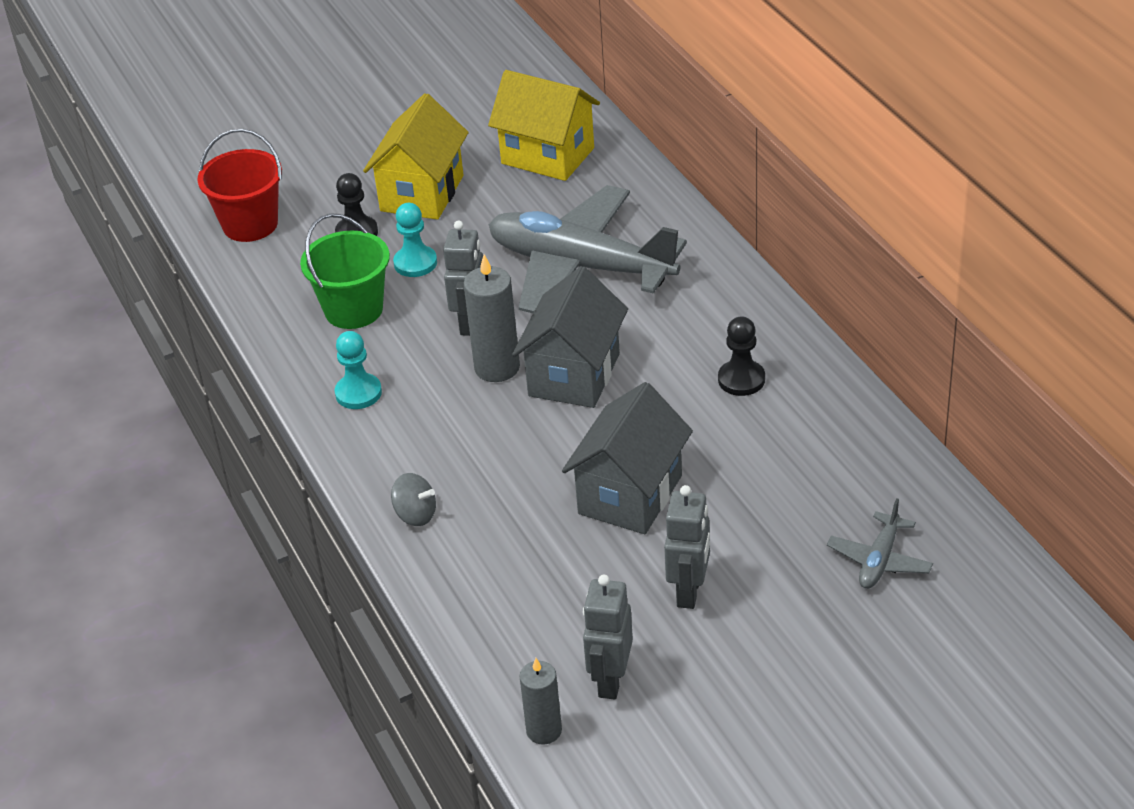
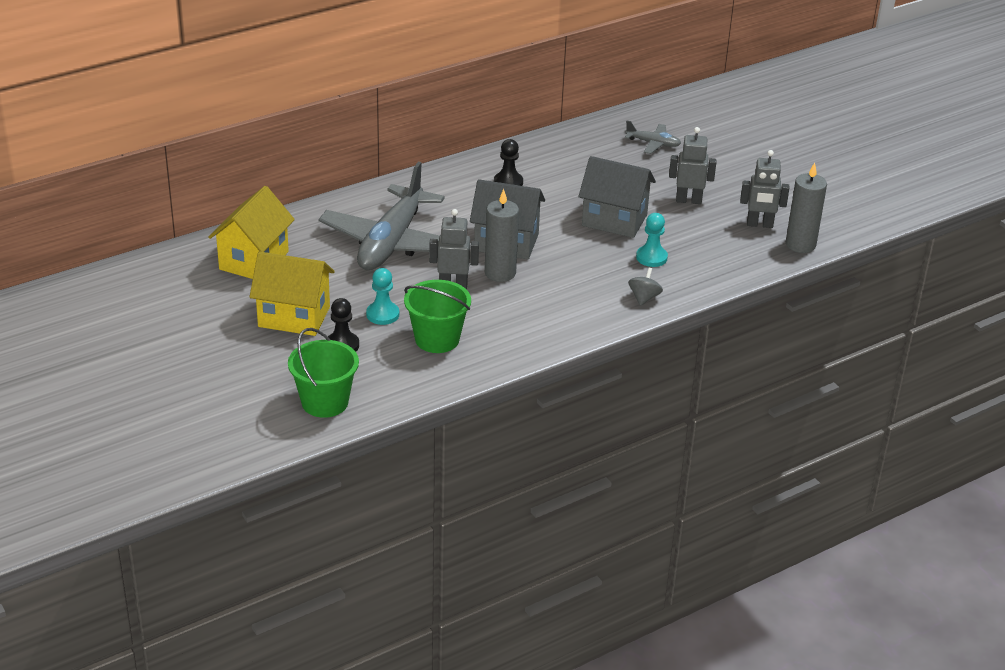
camera: 100 degrees left, 5 degrees down
red bucket [197,129,282,242] -> green bucket [288,328,359,418]
turquoise pawn [335,331,382,409] -> turquoise pawn moved to [636,213,668,267]
grey candle [519,658,562,745] -> grey candle [786,162,827,253], size x1.54

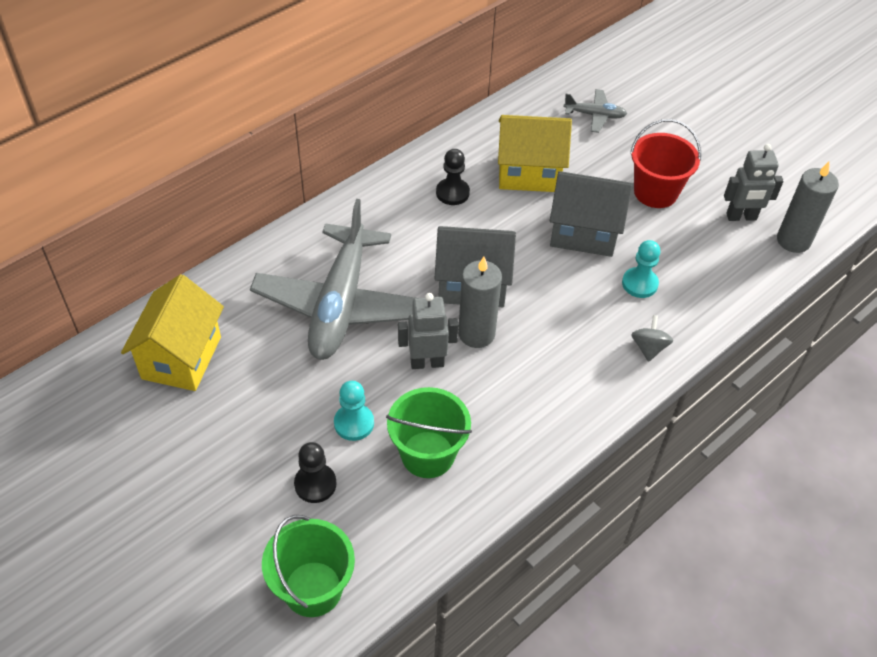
camera: 10 degrees left, 15 degrees up
yellow house [249,251,335,336] -> yellow house moved to [498,115,572,192]
grey robot [669,127,716,204] -> red bucket [630,119,701,208]

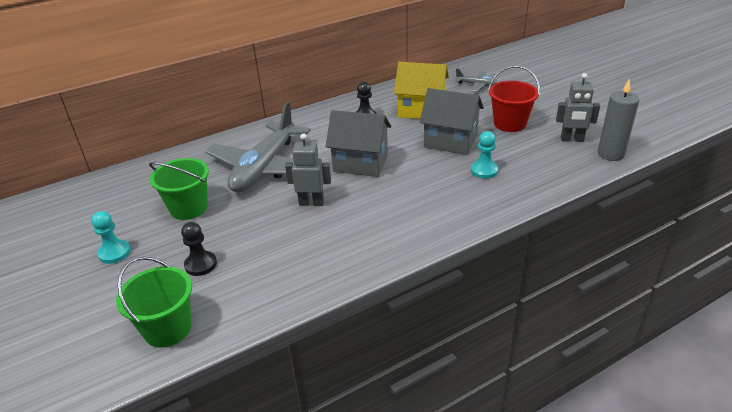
camera: 15 degrees right, 15 degrees down
yellow house [121,274,224,391] -> none
turquoise pawn [334,381,374,441] -> turquoise pawn moved to [91,211,131,264]
green bucket [386,387,472,478] -> green bucket moved to [149,158,209,220]
grey candle [458,257,502,348] -> none
grey spinning top [631,315,673,362] -> none

